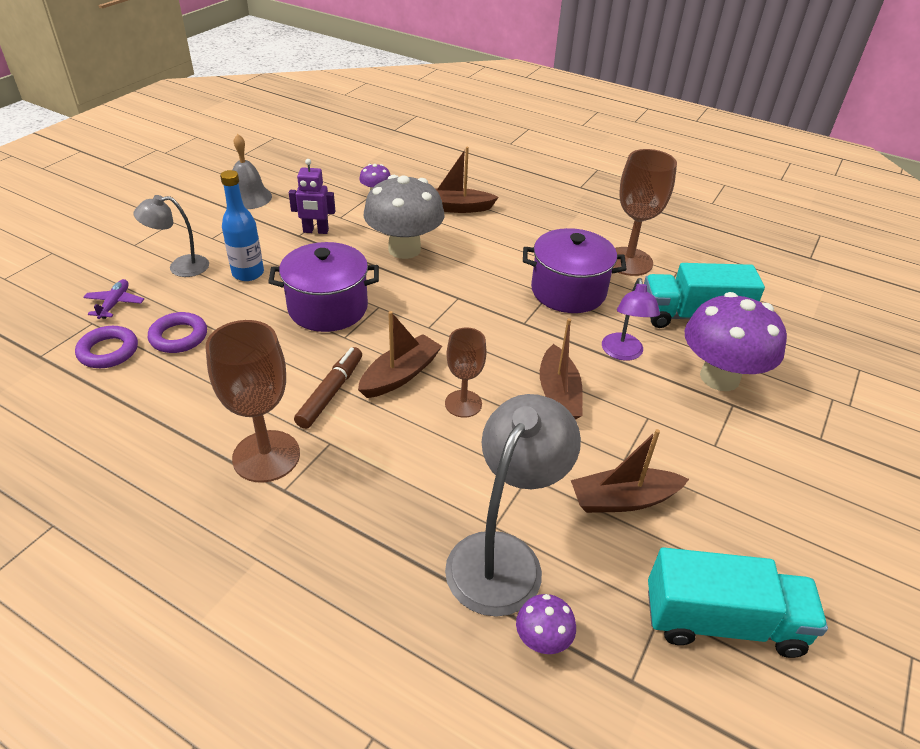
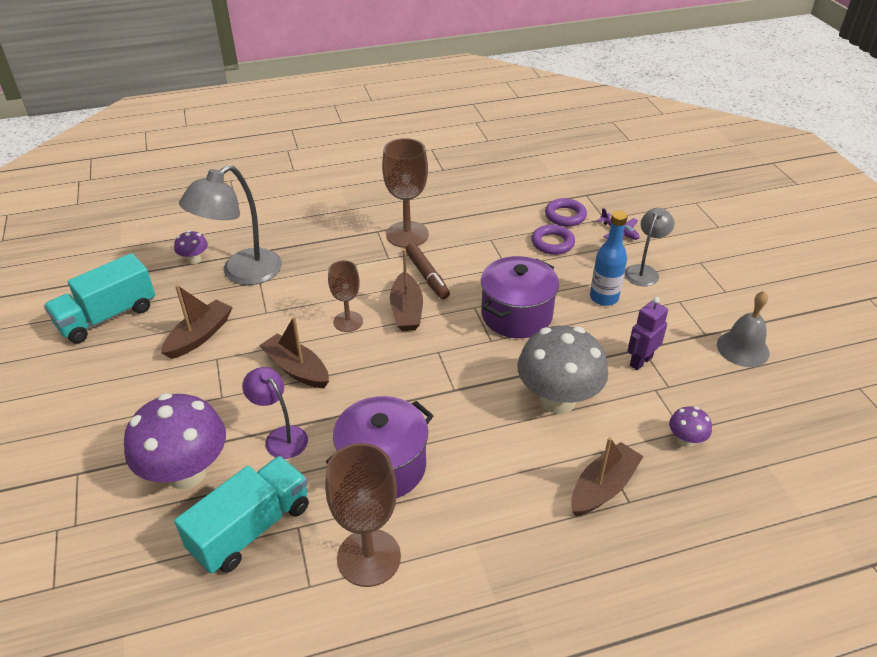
camera: 135 degrees right, 0 degrees up
grey lamp [445,394,581,617] -> grey lamp turned 60 degrees clockwise [179,165,282,285]

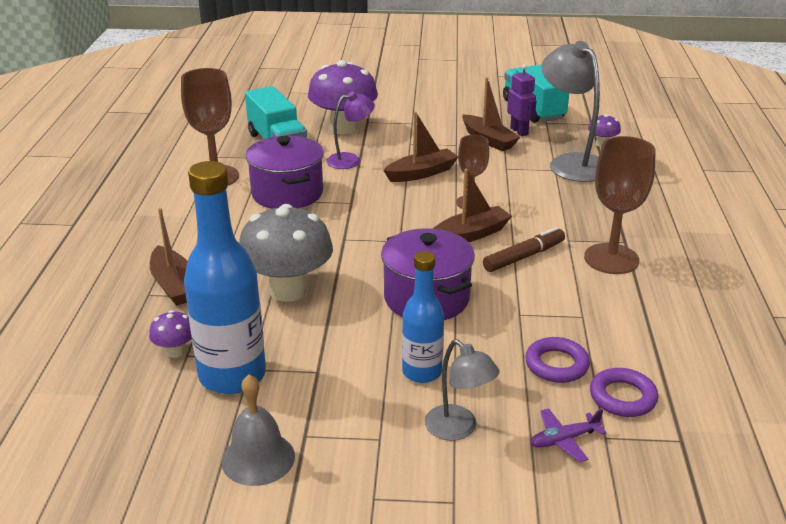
camera: 110 degrees right, 10 degrees down
brown boat [390,249,423,331] -> brown boat turned 135 degrees clockwise [433,169,512,242]
brown marker [405,243,450,299] -> brown marker turned 150 degrees clockwise [483,227,565,272]
purple robot [627,297,668,370] -> purple robot moved to [507,64,536,136]
none -> blue bottle [184,161,266,394]

